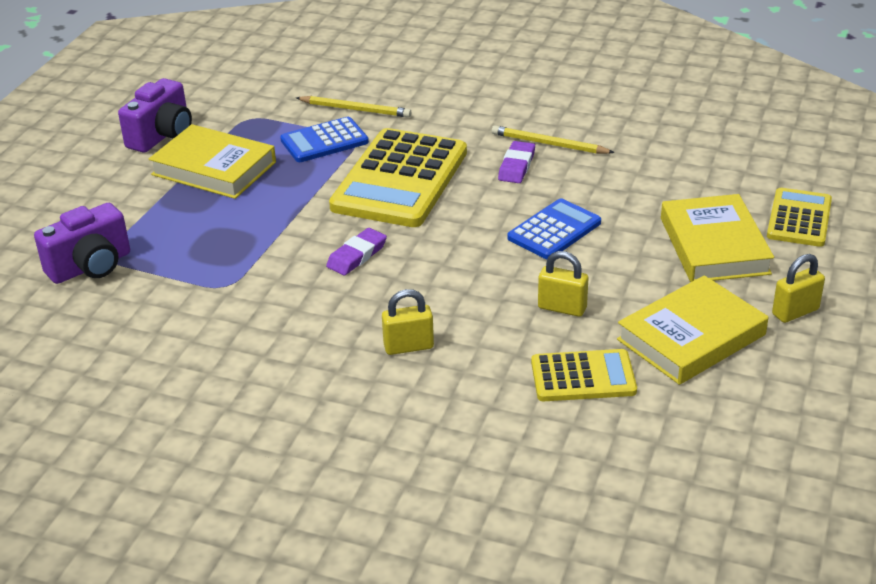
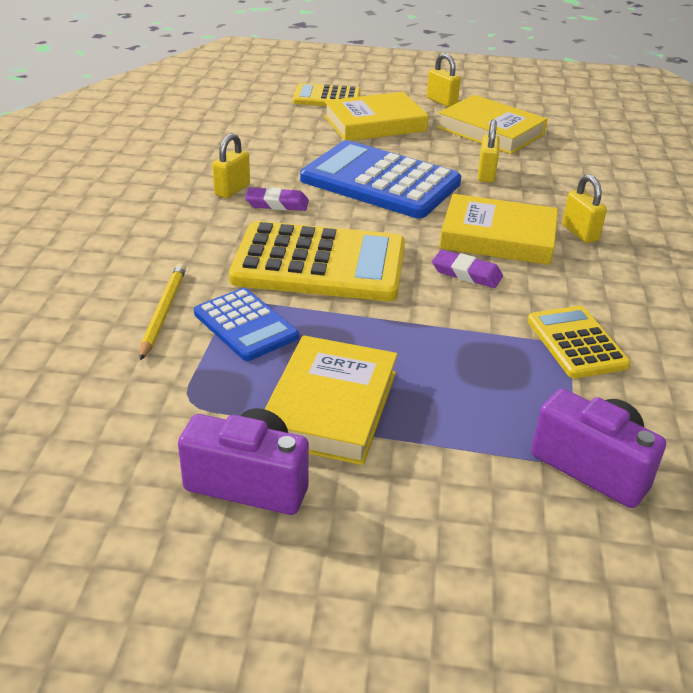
camera: 105 degrees left, 0 degrees up
yellow pencil [492,125,615,154] -> yellow padlock [212,133,250,198]
blue calculator [507,199,601,259] -> blue calculator [300,140,461,218], size x1.82
yellow calculator [531,349,637,401] -> yellow calculator moved to [527,306,631,378]
none -> yellow book [439,194,558,265]

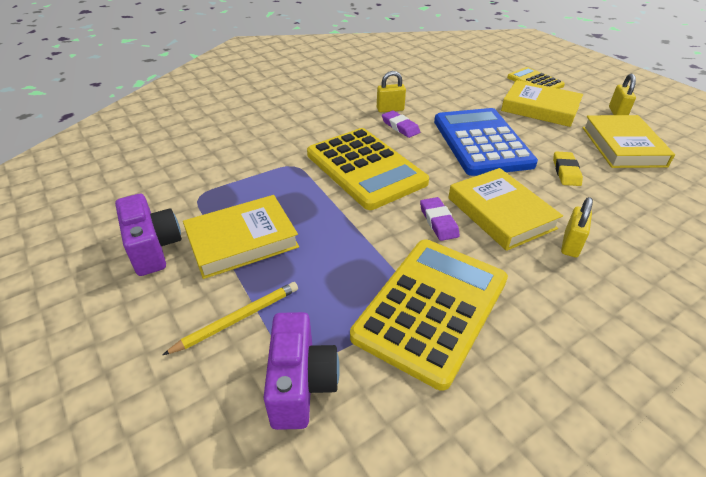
camera: 50 degrees right, 5 degrees up
yellow pencil [140,263,186,361] -> yellow pencil moved to [163,282,298,355]
blue calculator [194,288,299,361] -> none
yellow padlock [478,120,500,182] -> yellow eraser [553,152,583,186]
yellow calculator [527,306,631,378] -> yellow calculator [350,239,508,391], size x1.82

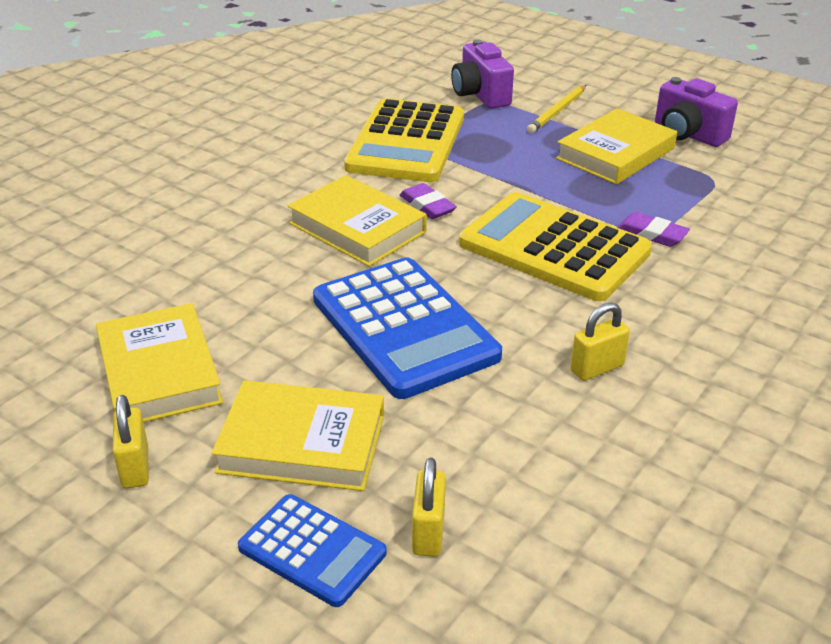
camera: 160 degrees right, 5 degrees down
purple eraser [382,110,420,138] -> purple eraser moved to [617,212,690,247]
yellow calculator [507,67,565,89] -> blue calculator [238,494,387,607]
yellow eraser [553,152,583,186] -> none
yellow padlock [561,197,593,257] -> yellow padlock moved to [412,458,446,557]

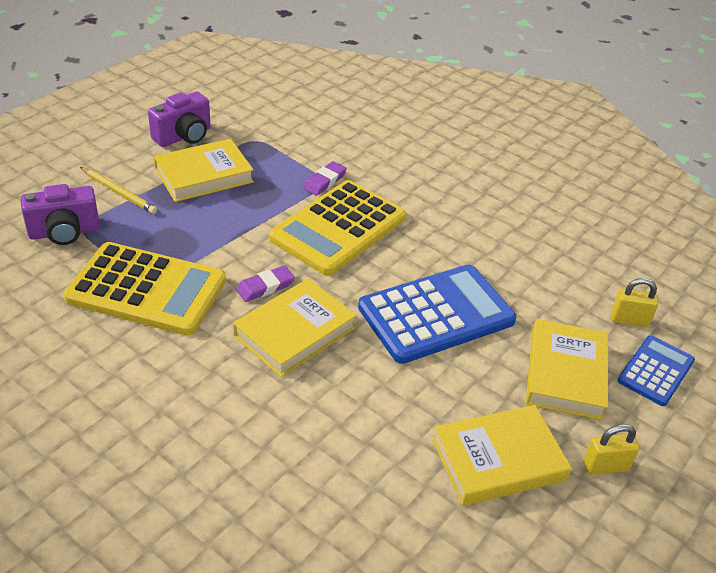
camera: 90 degrees left, 5 degrees up
yellow book [556,108,677,184] -> yellow book turned 75 degrees counterclockwise [154,139,254,202]
yellow padlock [570,302,630,381] -> none

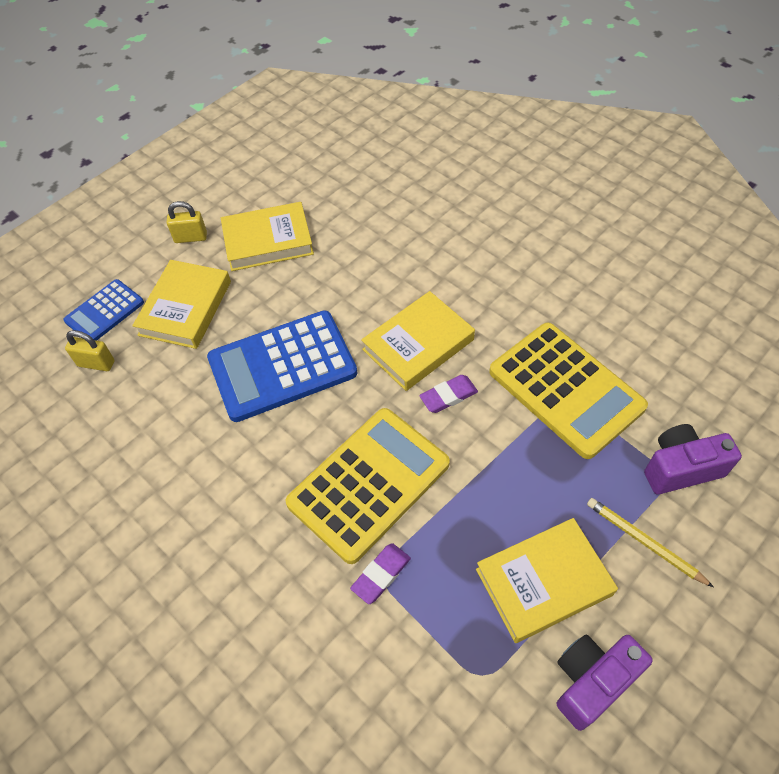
camera: 170 degrees left, 15 degrees up
yellow calculator [64,242,226,336] -> yellow calculator turned 150 degrees counterclockwise [489,323,648,459]

